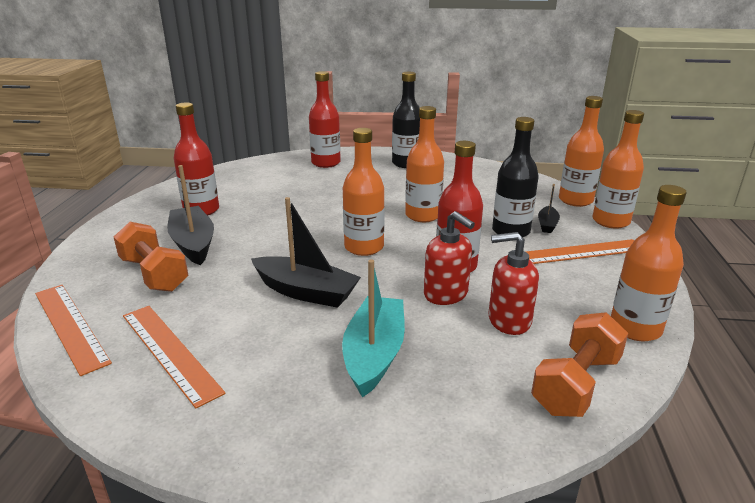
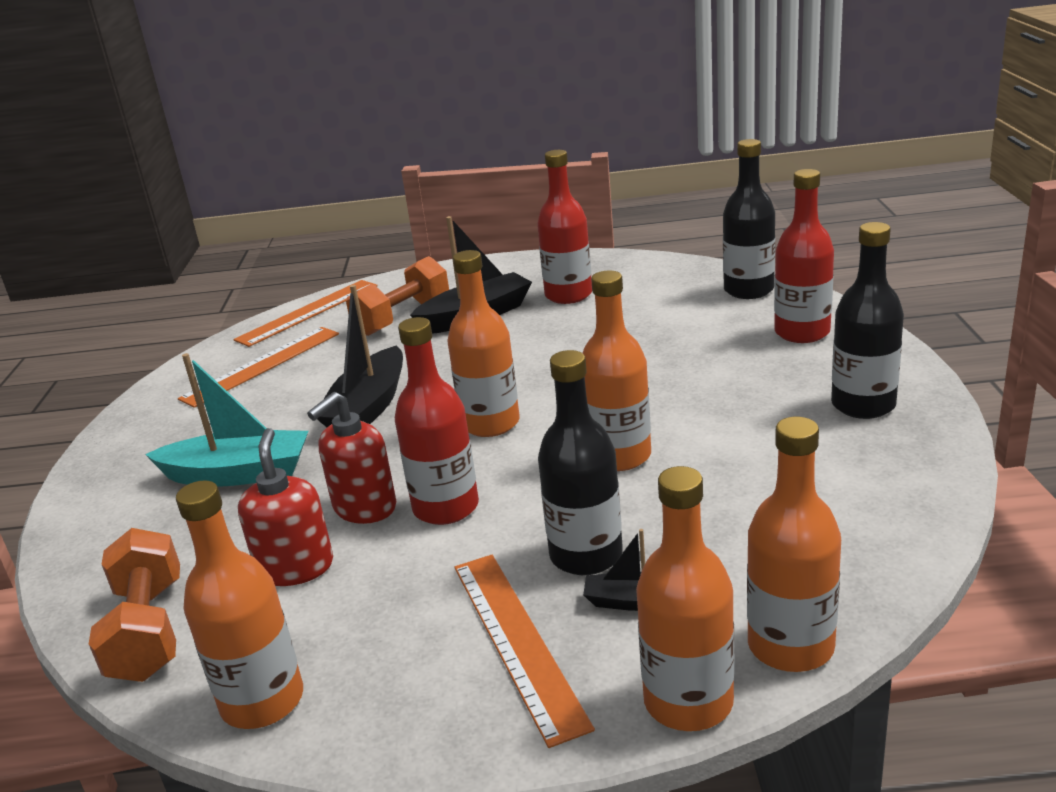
camera: 85 degrees right, 0 degrees up
orange dumbbell [531,312,628,417] -> orange dumbbell turned 45 degrees clockwise [89,528,180,682]
none -> black bottle [723,139,775,299]

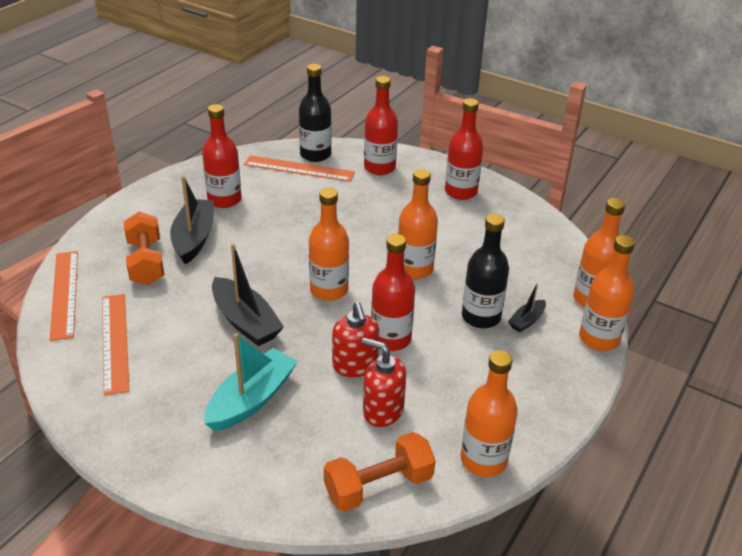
camera: 60 degrees left, 10 degrees up
orange dumbbell [89,528,180,682] -> orange dumbbell turned 45 degrees counterclockwise [324,432,436,512]
orange ruler [454,555,595,748] -> orange ruler moved to [244,155,355,182]
black bottle [831,222,904,419] -> red bottle [445,98,483,200]

